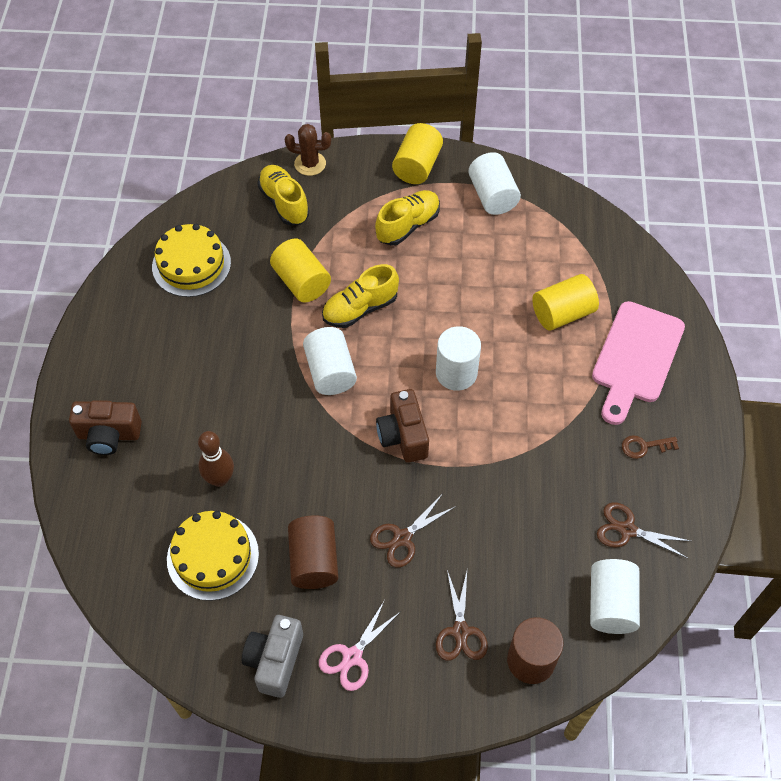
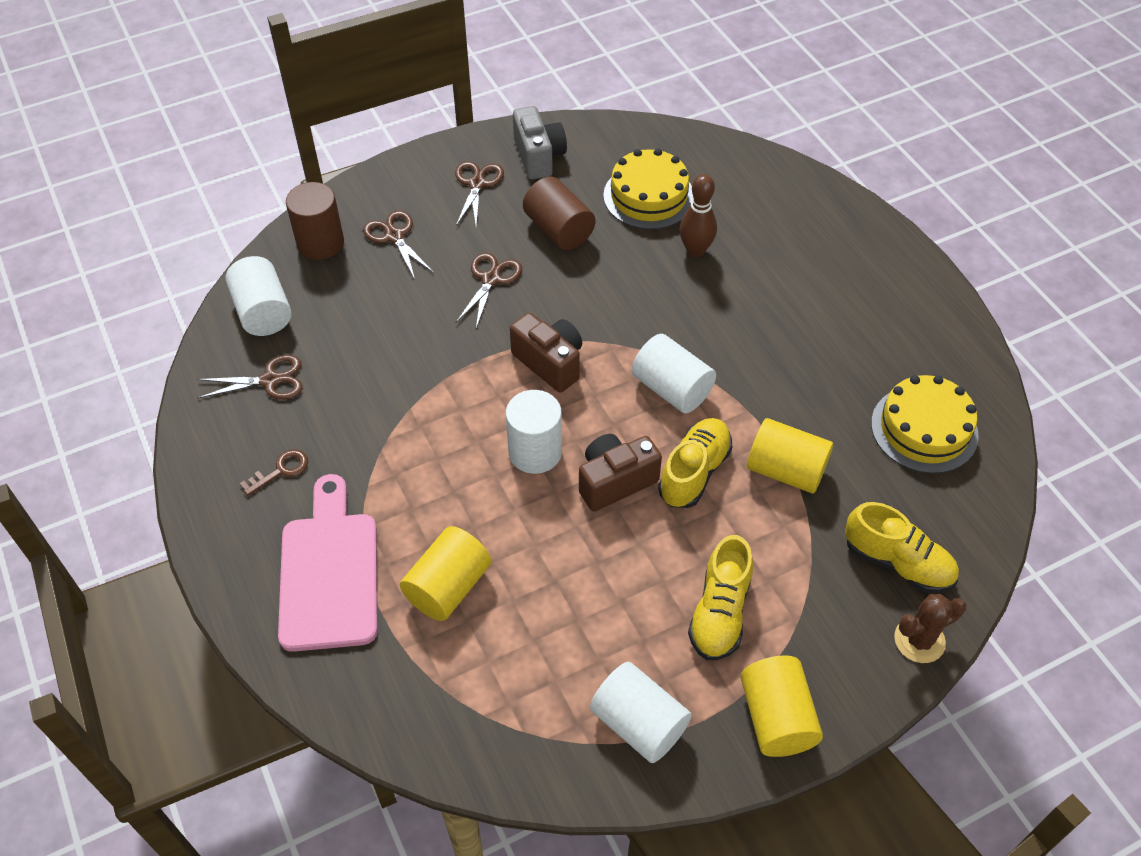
camera: 150 degrees right, 5 degrees down
brown camera [69,400,142,455] -> brown camera moved to [579,434,662,512]
pink scissors [319,600,400,691] -> brown scissors [455,161,504,226]

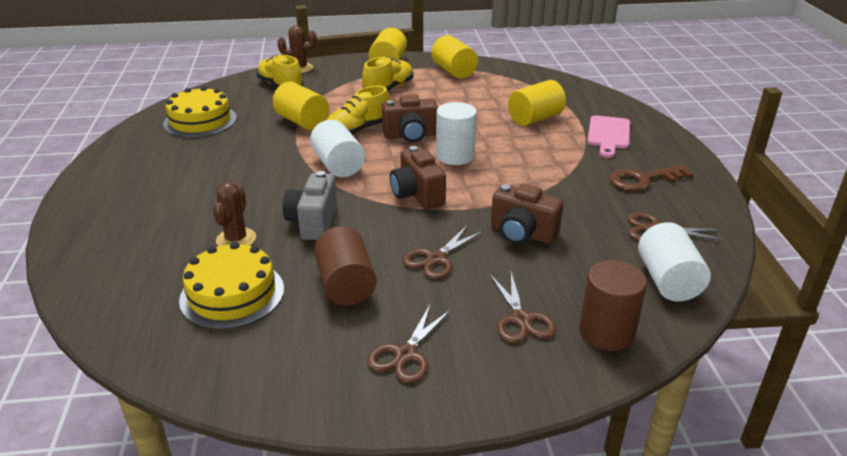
camera: 160 degrees left, 20 degrees down
brown key [240,449,308,496] -> brown key [609,165,694,191], size x1.61
pink cutting board [278,474,378,652] -> pink cutting board [587,115,630,158], size x0.66
grey camera [513,106,567,180] -> grey camera moved to [283,171,337,240]
white cylinder [590,662,692,763] -> yellow cylinder [431,35,478,79]
brown bowling pin [680,174,717,257] -> brown cactus [213,182,256,246]
none -> brown camera [491,184,563,244]

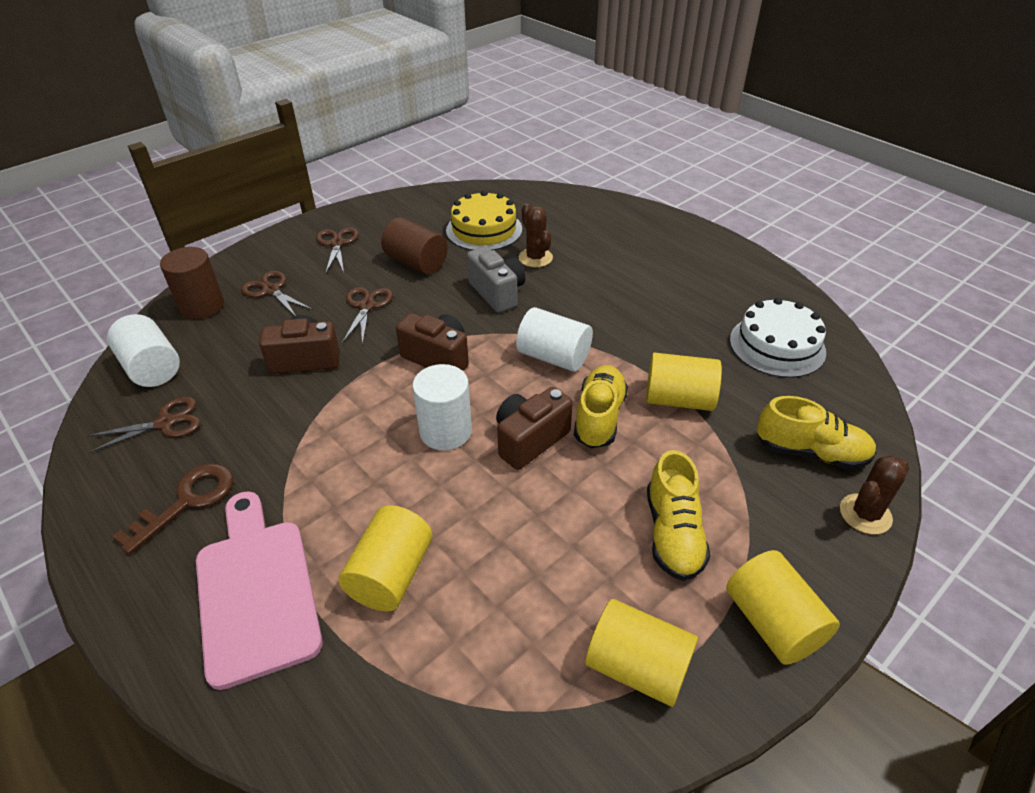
camera: 145 degrees right, 10 degrees up
yellow cake [163,86,237,138] -> white cake [730,298,826,378]
pink cutting board [587,115,630,158] -> pink cutting board [196,491,322,690], size x1.53

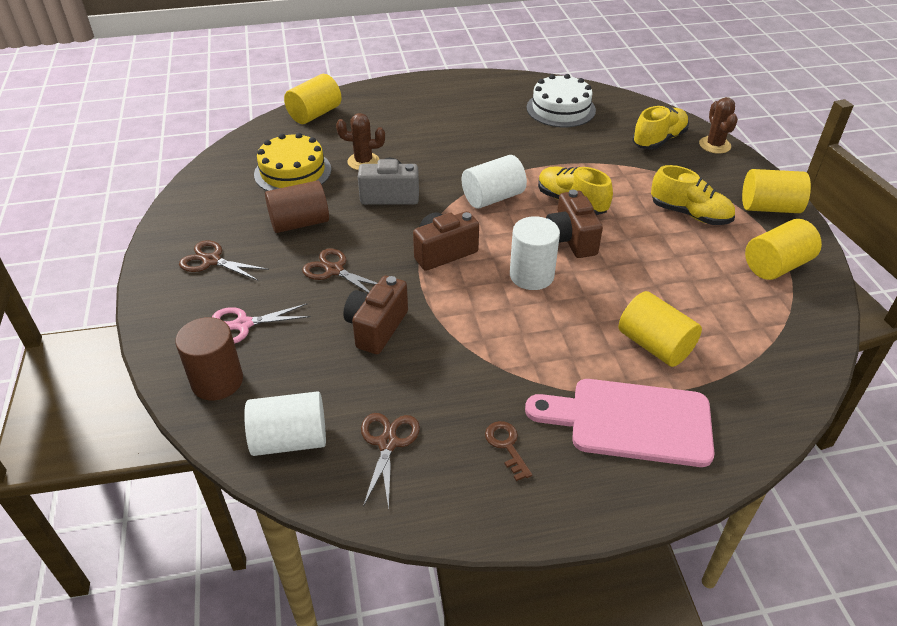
camera: 60 degrees left, 0 degrees up
brown key [112,463,233,554] -> brown key [485,421,532,481], size x0.62
brown scissors [241,271,313,316] -> pink scissors [212,304,311,344]
yellow cylinder [646,353,722,411] -> yellow cylinder moved to [284,74,342,124]

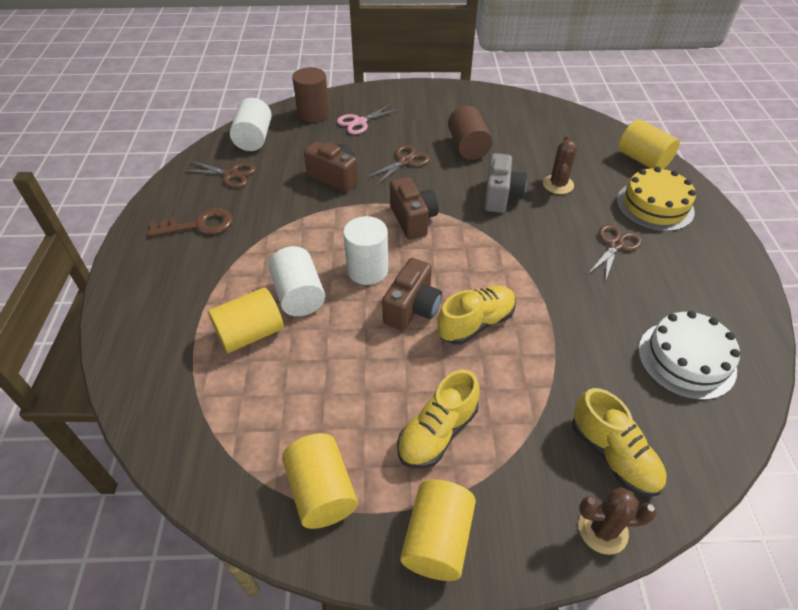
camera: 100 degrees right, 5 degrees up
brown scissors [179,240,269,281] -> brown scissors moved to [588,224,642,281]
pink scissors [212,304,311,344] -> pink scissors turned 120 degrees counterclockwise [337,104,400,134]
yellow cake [254,133,331,191] -> yellow cake moved to [617,167,696,231]
white cylinder [462,155,527,209] -> white cylinder moved to [269,246,325,316]
brown key [485,421,532,481] -> brown key [148,208,233,237], size x1.61
pink cutting board [525,379,715,467] -> none
brown camera [546,190,603,258] -> brown camera turned 120 degrees clockwise [382,258,442,331]

